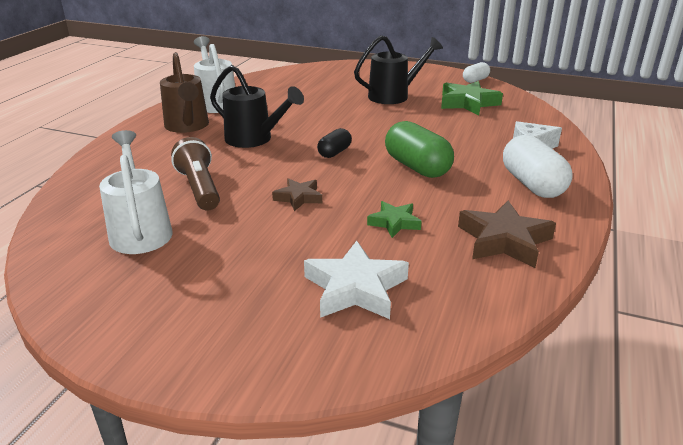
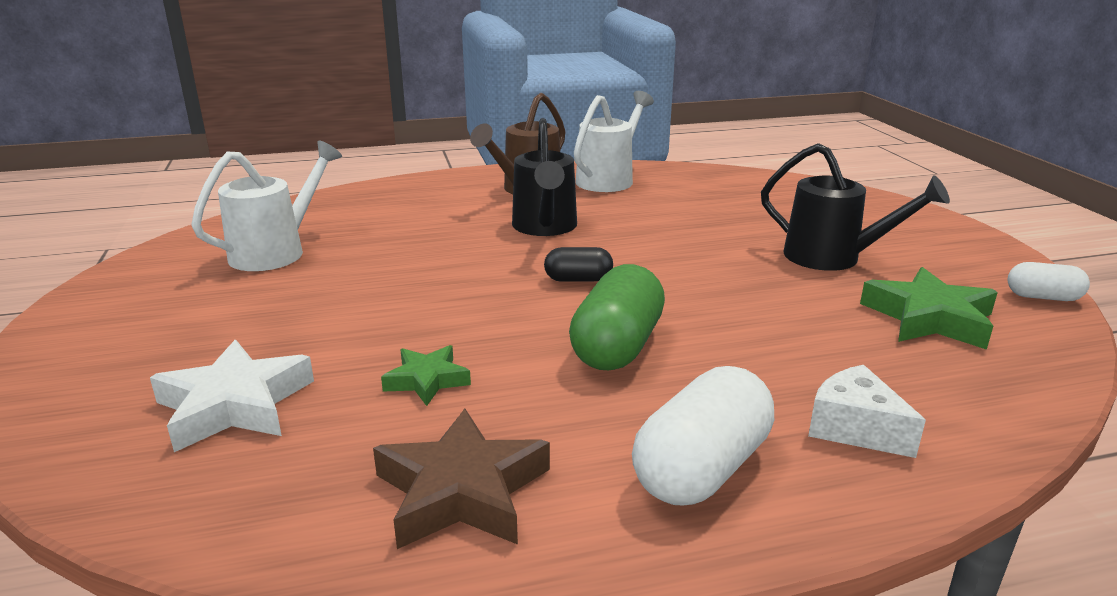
camera: 55 degrees right, 5 degrees down
brown flashlight [171,137,220,211] -> none
brown star [272,178,322,211] -> none

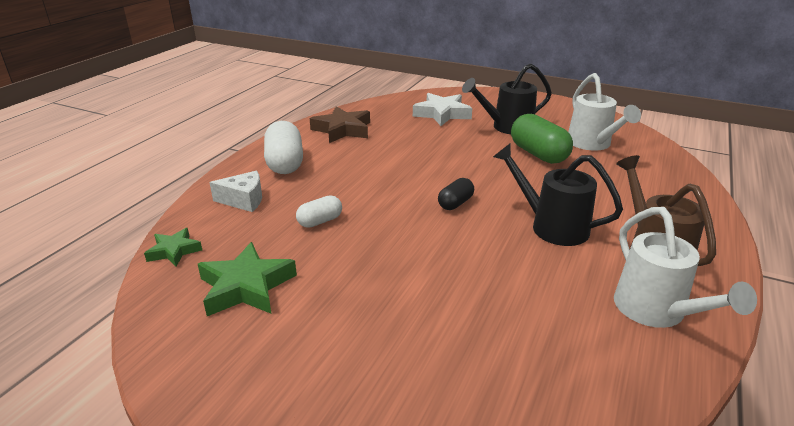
camera: 130 degrees right, 5 degrees up
green star [381,345,471,406] -> green star moved to [144,228,202,266]
green capsule [569,264,665,370] -> green capsule moved to [511,114,573,164]
black watering can [761,143,950,271] -> black watering can moved to [462,63,552,134]
white capsule [1008,262,1090,301] -> white capsule moved to [296,195,342,228]

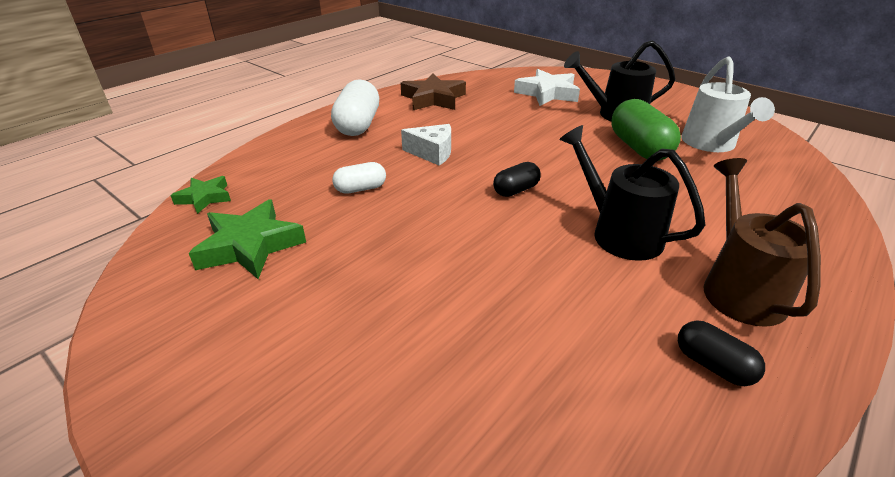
camera: 15 degrees right, 5 degrees up
white cheese [209,171,262,212] -> white cheese moved to [401,124,451,165]
white watering can [614,207,757,328] -> black capsule [678,320,765,386]

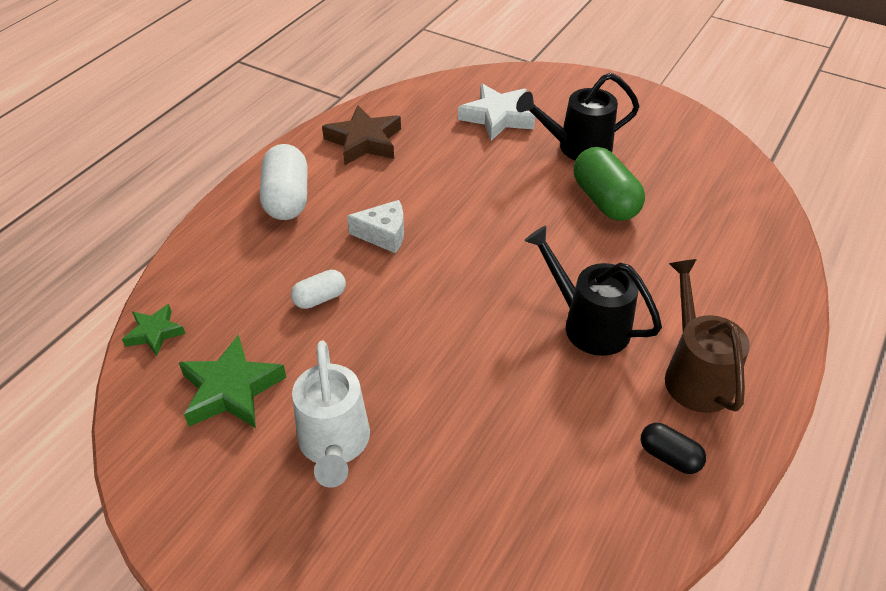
camera: 10 degrees left, 10 degrees up
black capsule [493,162,541,197] -> none
white watering can [681,56,775,152] -> white watering can moved to [292,340,370,488]

